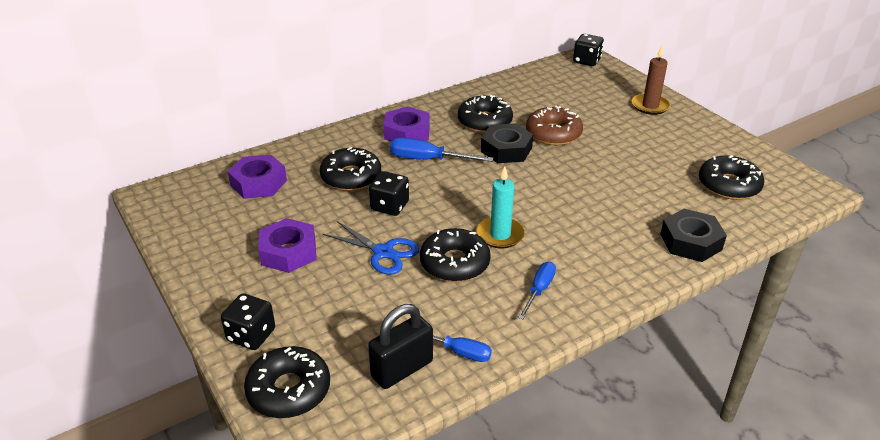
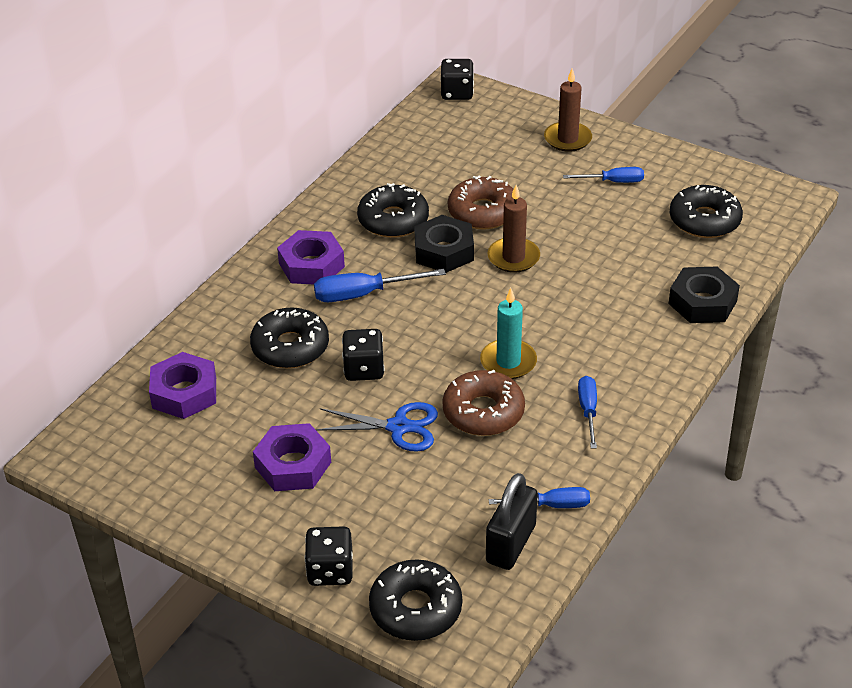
camera: 25 degrees left, 5 degrees up
black donut [420,228,491,282] -> brown donut [442,370,525,436]
none -> brown candle [488,185,540,273]
none -> blue screwdriver [563,167,644,183]

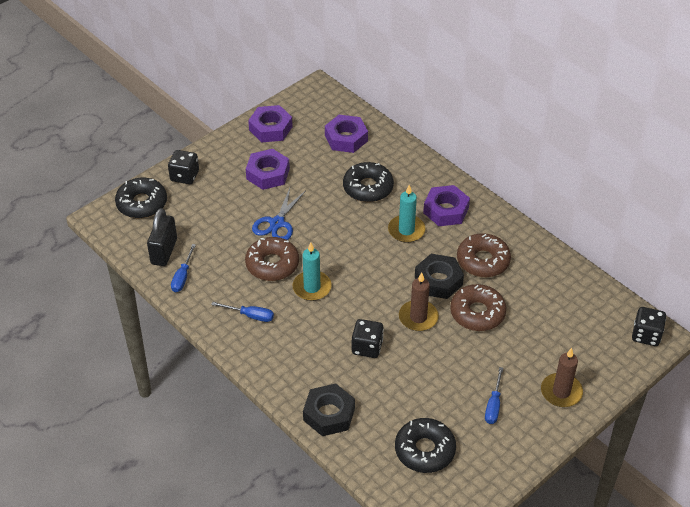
camera: 105 degrees right, 5 degrees up
blue screwdriver [314,269,446,302] -> turquoise candle [388,185,426,243]
black dice [342,329,385,381] -> black dice moved to [352,319,384,358]
black donut [357,183,429,238] -> brown donut [457,233,511,277]
black padlock [486,473,538,570] -> black padlock turned 60 degrees clockwise [147,208,177,266]
none -> purple nut [248,105,293,143]

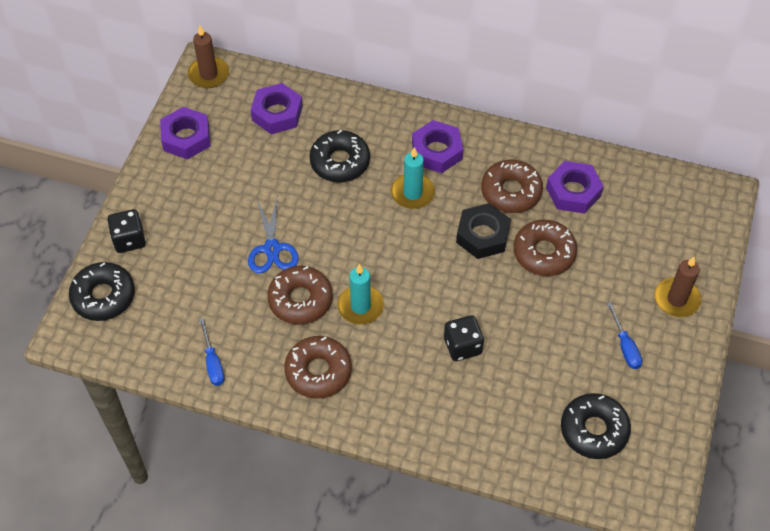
camera: 30 degrees left, 10 degrees up
black padlock [147,208,177,266] -> none
blue screwdriver [211,302,274,322] -> brown donut [284,336,352,399]
purple nut [246,149,290,190] -> purple nut moved to [546,161,604,214]
black nut [303,383,355,436] -> none
brown candle [399,272,439,331] -> brown candle moved to [188,26,229,88]
black dice [632,307,666,346] -> none

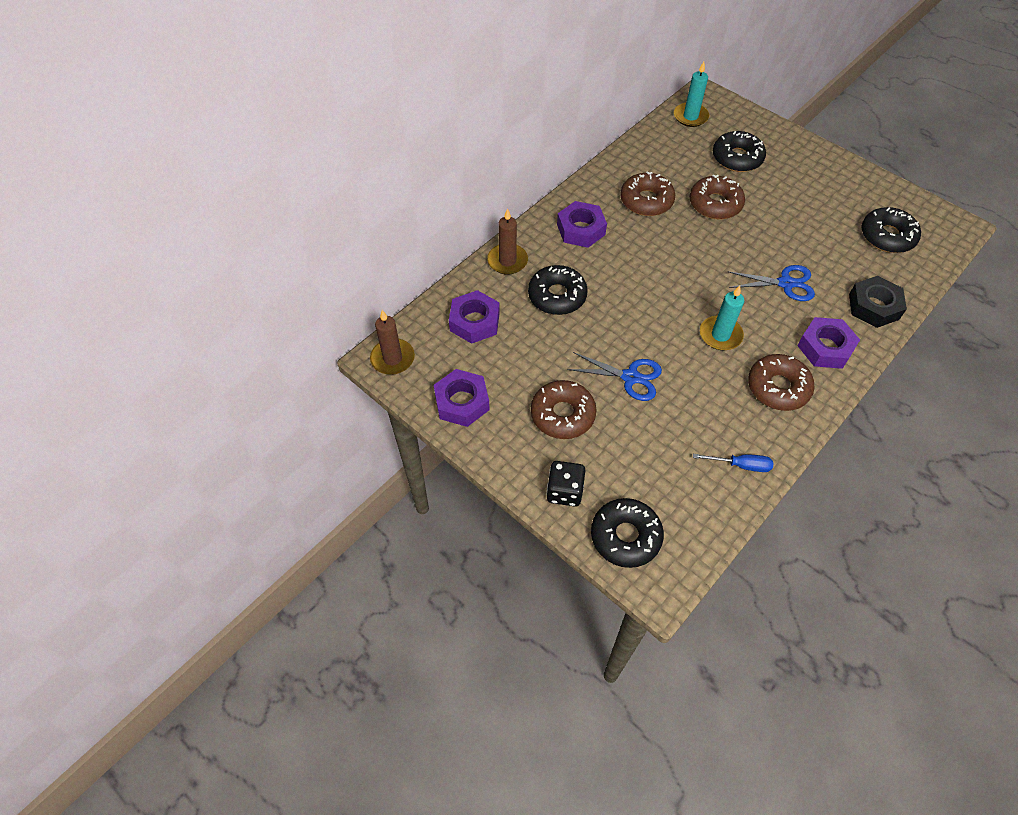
camera: 65 degrees left, 0 degrees up
brown donut [267,266,333,325] -> brown donut moved to [531,380,597,439]
turquoise candle [391,147,435,209] -> turquoise candle moved to [674,62,709,127]
black dice [444,315,484,361] -> blue scissors [728,265,815,301]
black nut [456,203,511,259] -> black nut moved to [849,276,907,328]
purple nut [546,161,604,214] -> purple nut moved to [797,317,860,369]
blue screwdriver [607,302,642,369] -> none
brown candle [655,257,701,317] -> brown candle moved to [487,208,528,275]
none -> black donut [713,131,766,172]

